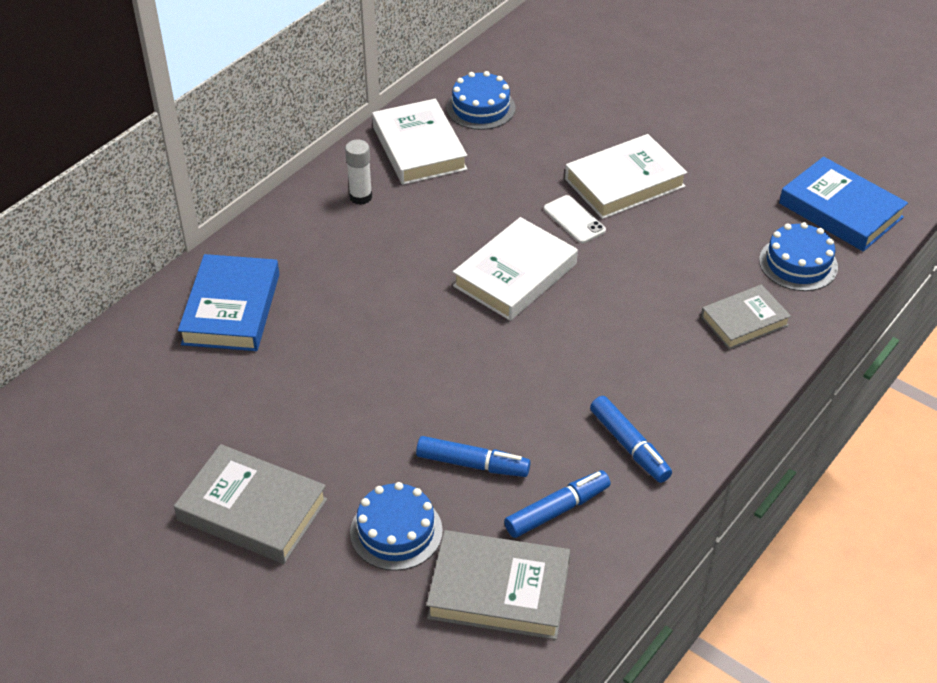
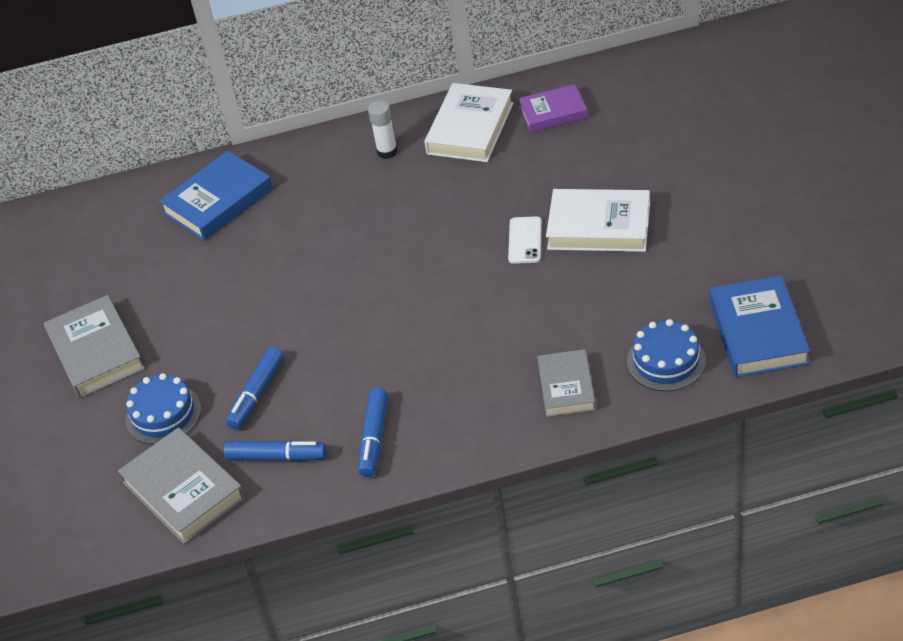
camera: 45 degrees right, 0 degrees up
blue marker [416,436,530,477] -> blue marker turned 60 degrees clockwise [226,347,284,430]
blue cake [446,71,516,130] -> purple book [518,84,588,132]
white book [453,217,578,321] -> none
grey book [701,284,791,350] -> grey book turned 75 degrees clockwise [537,349,596,417]

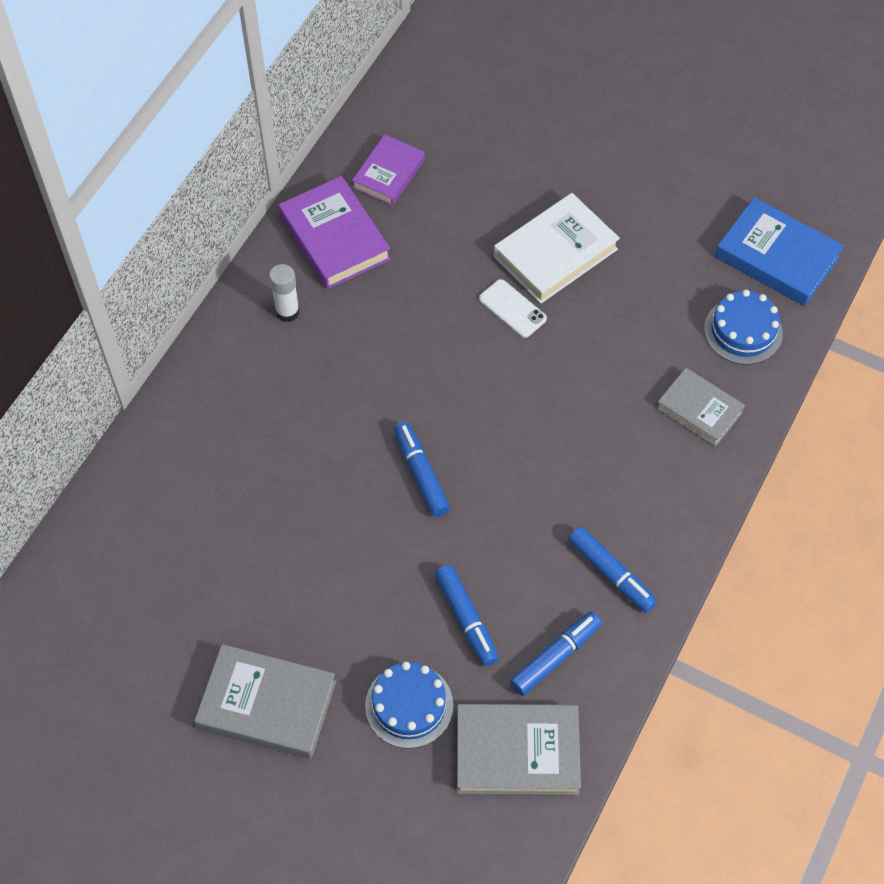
camera: 55 degrees left, 15 degrees up
blue book [159,151,273,241] -> none
white book [424,83,514,162] -> purple book [279,176,391,289]
none -> blue marker [394,422,450,517]

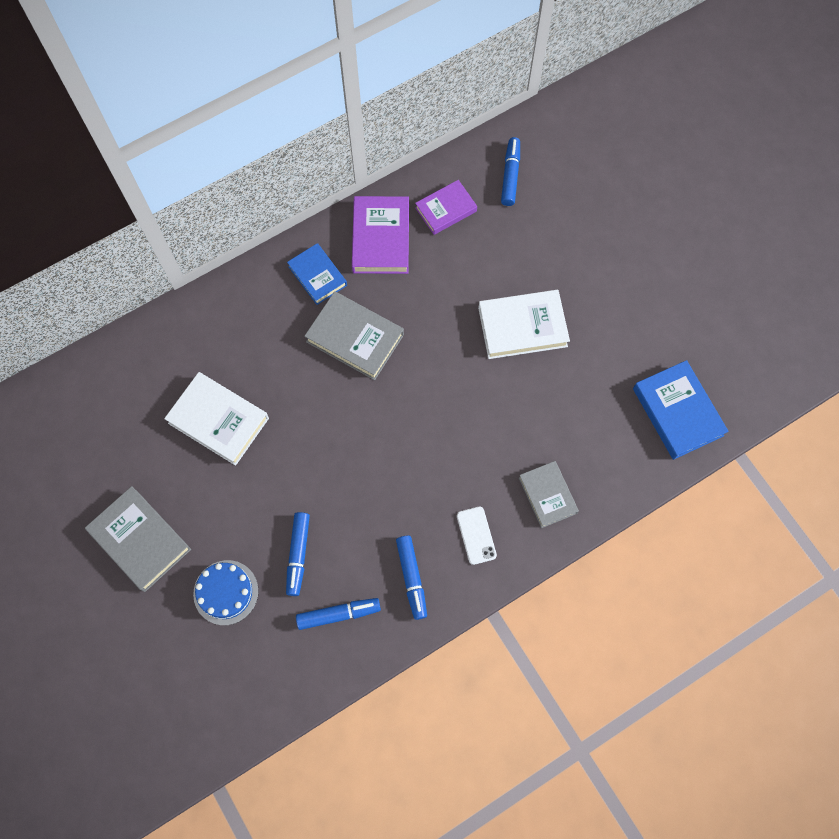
camera: 30 degrees right, 10 degrees up
white glue stick [269,264,300,322] -> blue book [287,243,347,305]
blue marker [394,422,450,517] -> blue marker moved to [501,137,520,206]
grey book [457,704,581,795] -> grey book moved to [304,291,404,380]
white phone [479,279,547,338] -> white phone moved to [457,507,497,565]
blue cake [704,289,783,365] -> none
none -> white book [164,372,269,466]

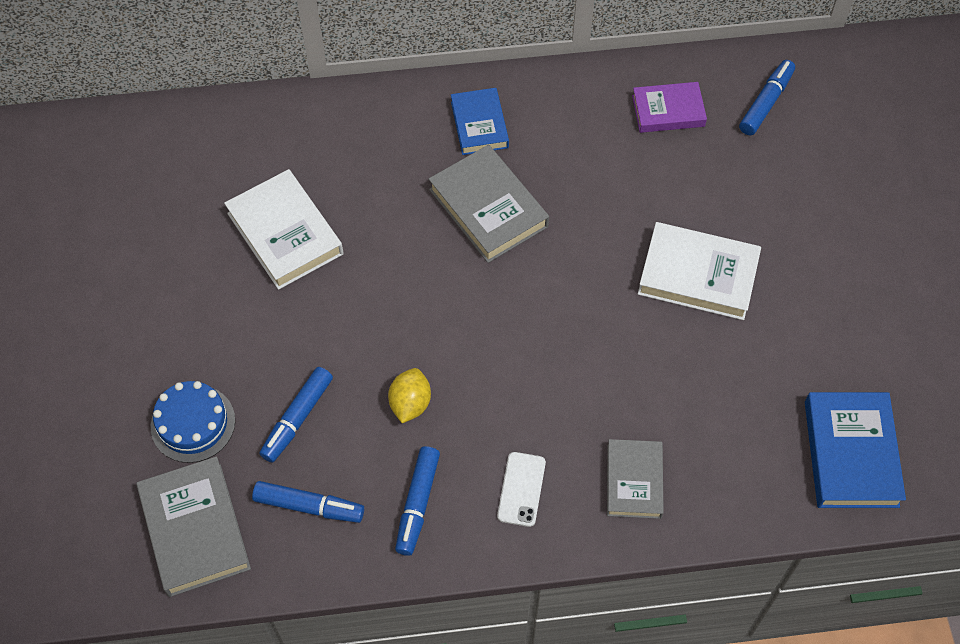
camera: 25 degrees right, 10 degrees down
grey book [85,486,191,592] -> grey book moved to [136,456,251,597]
purple book [352,196,409,274] -> none
none -> yellow lemon [388,368,431,423]

